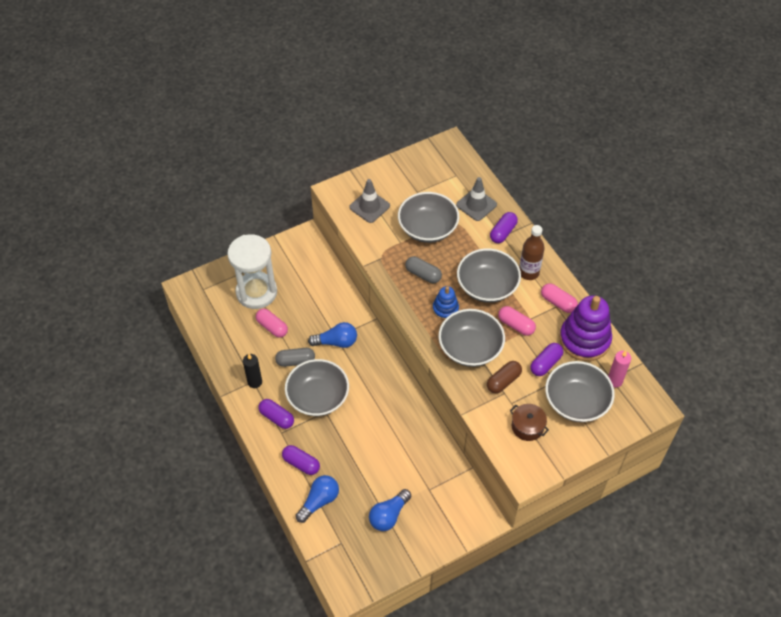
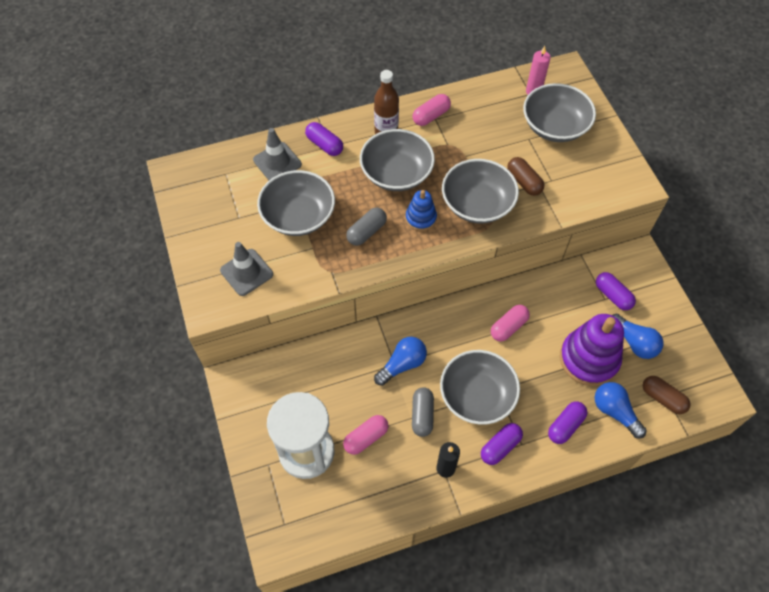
camera: 80 degrees left, 5 degrees up
blue light bulb [308,322,357,348] -> blue light bulb turned 45 degrees clockwise [374,337,427,386]
pink capsule [498,306,536,336] -> pink capsule moved to [491,305,530,342]
brown pot [510,404,549,441] -> none
purple capsule [530,343,563,376] -> purple capsule moved to [596,272,636,310]
purple stacking toy [559,295,612,361] -> purple stacking toy moved to [560,314,624,386]
none -> brown capsule [643,376,691,414]

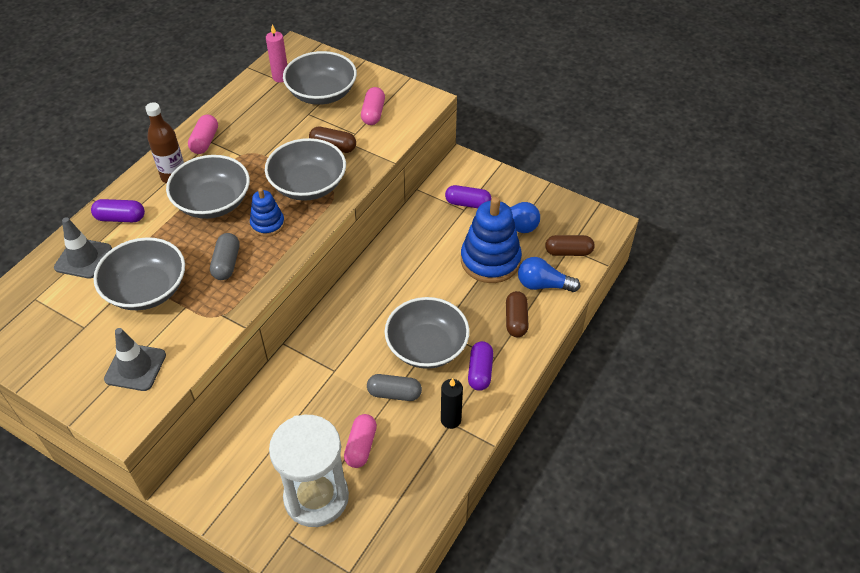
camera: 40 degrees left, 10 degrees down
blue light bulb [374,337,427,386] -> none
grey capsule [412,387,434,437] -> grey capsule turned 45 degrees counterclockwise [367,374,422,401]
pink capsule [491,305,530,342] -> pink capsule moved to [361,87,385,125]
purple capsule [548,401,587,444] -> brown capsule [506,291,529,337]
purple stacking toy [560,314,624,386] -> blue stacking toy [461,197,522,283]

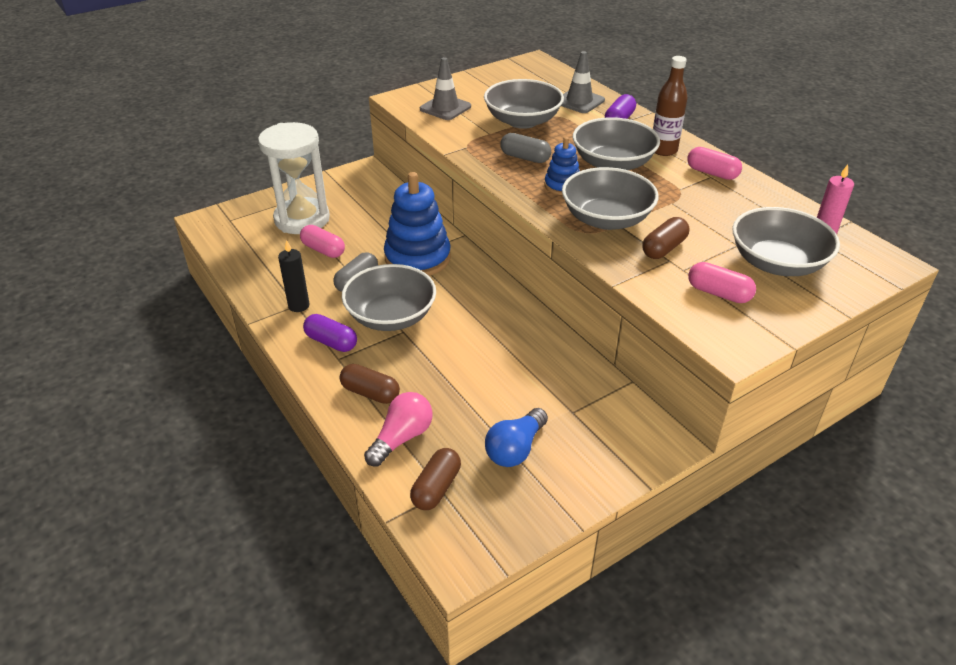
camera: 115 degrees right, 10 degrees down
purple capsule [445,185,491,208] -> none
blue stacking toy [461,197,522,283] -> blue stacking toy moved to [384,172,451,276]
blue light bulb [518,257,580,292] -> pink light bulb [364,392,433,467]

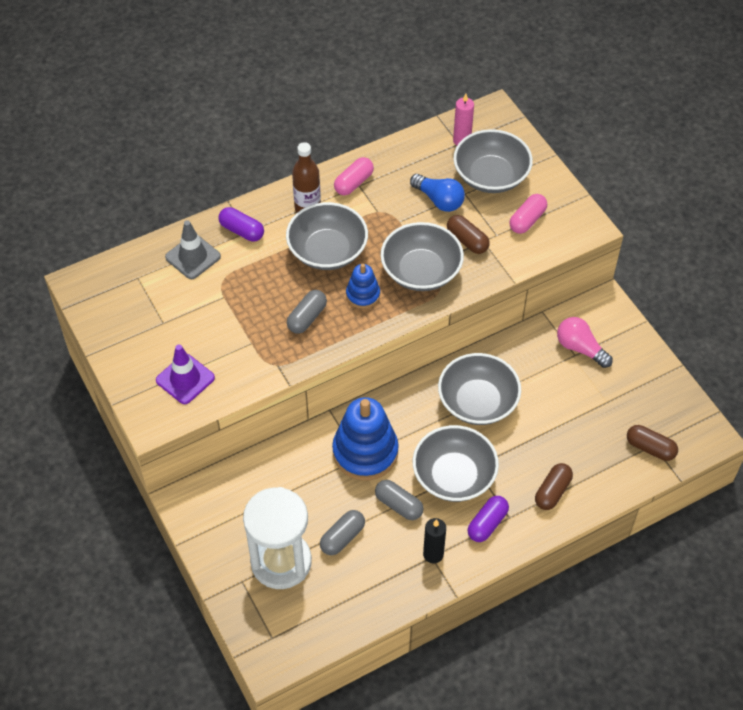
camera: 85 degrees left, 15 degrees up
pink capsule [300,225,345,258] -> grey capsule [320,510,365,555]
pink light bulb [364,392,433,467] -> pink light bulb moved to [557,317,613,368]
grey traffic cone [420,57,471,120] -> purple traffic cone [156,344,215,404]
grey bowl [484,79,564,129] -> grey bowl moved to [438,353,521,425]
blue light bulb [485,408,548,467] -> blue light bulb moved to [410,174,465,212]

